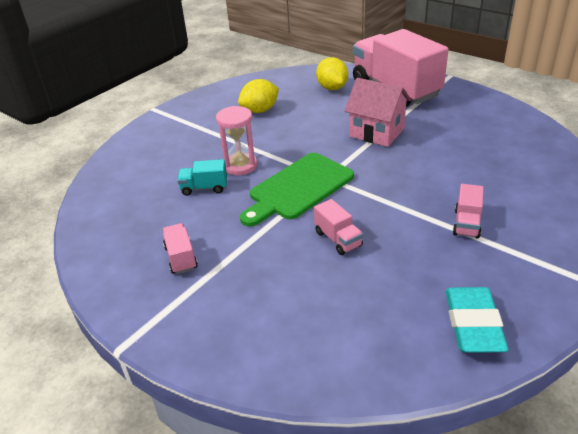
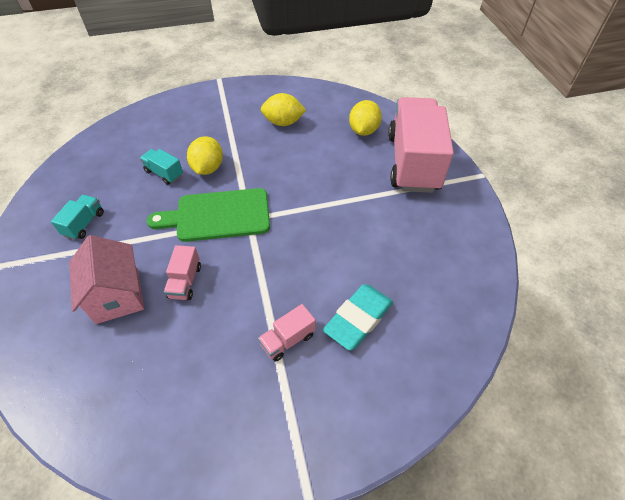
camera: 35 degrees right, 15 degrees up
pink truck [162,223,198,274] -> turquoise truck [51,195,104,240]
pink hourglass [216,106,257,175] -> yellow lemon [187,136,223,175]
pink house [345,78,411,147] -> pink house moved to [69,235,144,324]
turquoise eraser [445,287,508,353] -> turquoise eraser moved to [323,284,393,350]

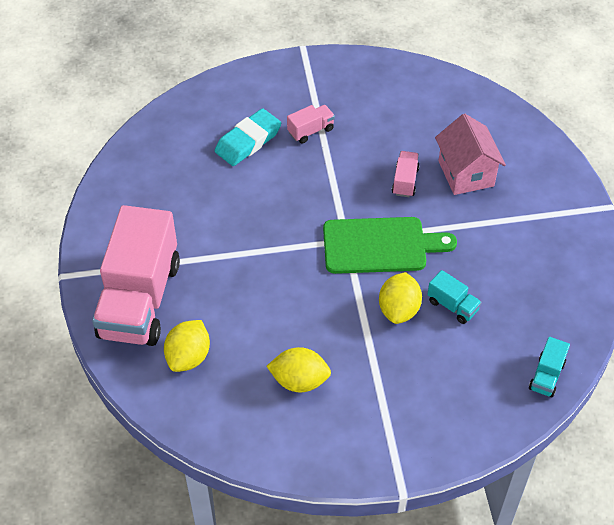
camera: 175 degrees left, 0 degrees up
turquoise truck [51,195,104,240] -> turquoise truck moved to [529,337,570,398]

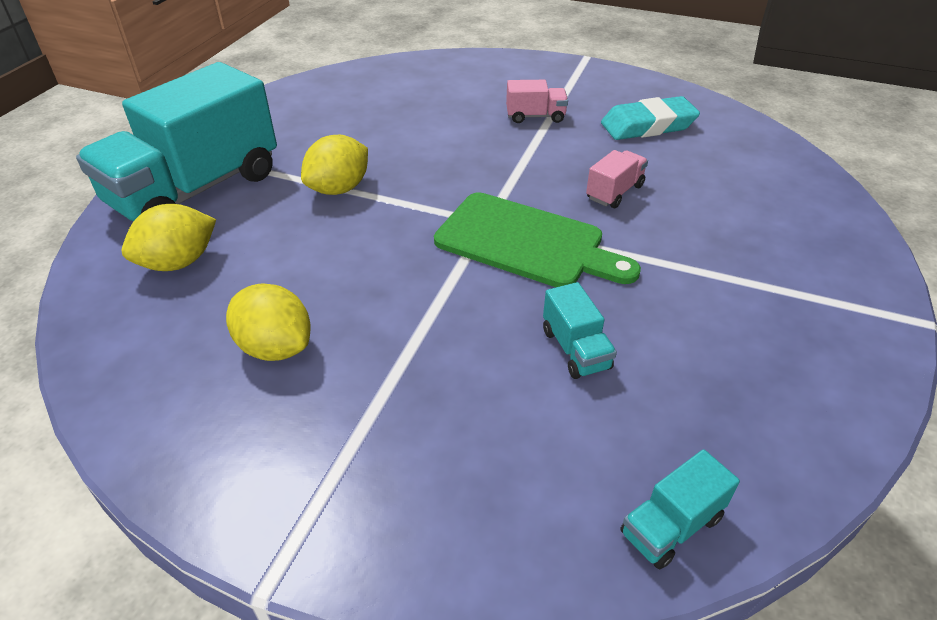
camera: 30 degrees right, 10 degrees down
pink truck [92,205,180,346] -> turquoise truck [76,62,277,221]
turquoise eraser [215,108,281,166] -> turquoise eraser moved to [601,96,700,140]
yellow lemon [379,272,422,324] -> yellow lemon moved to [301,135,368,195]
pink house [435,114,506,195] -> none

